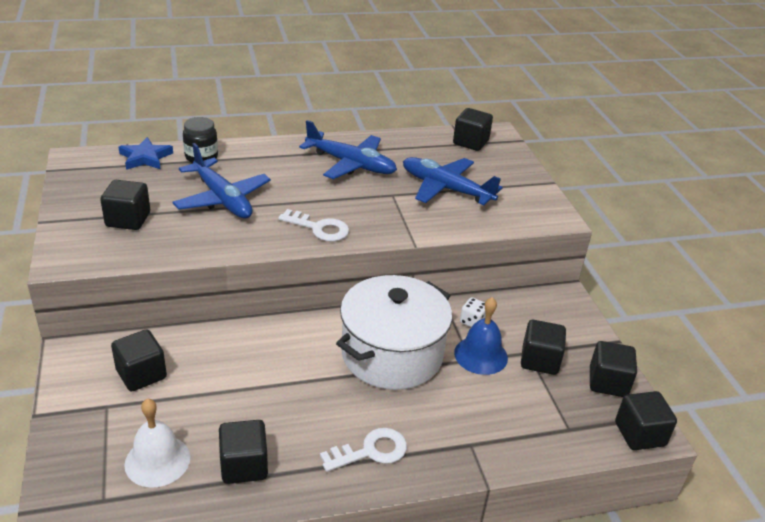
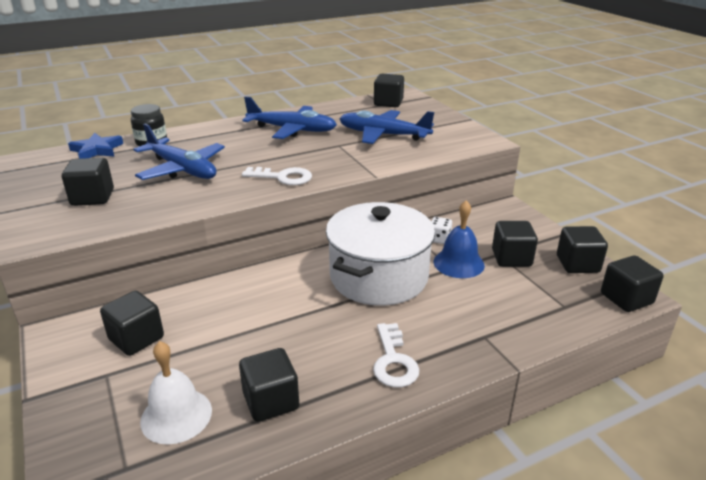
camera: 10 degrees left, 5 degrees down
white key [320,428,407,472] -> white key turned 120 degrees clockwise [373,323,419,387]

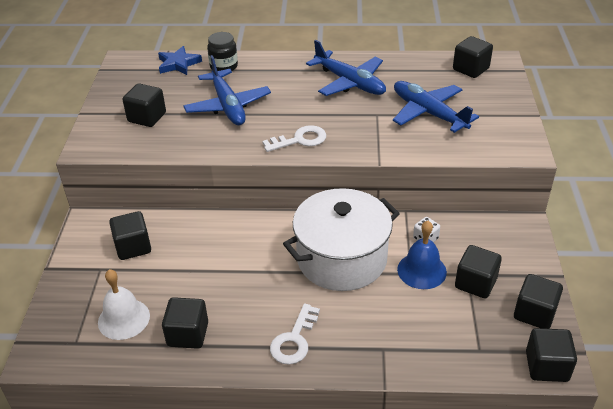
camera: 30 degrees right, 10 degrees up
white key [242,167,312,185] -> white key turned 60 degrees counterclockwise [262,125,326,152]

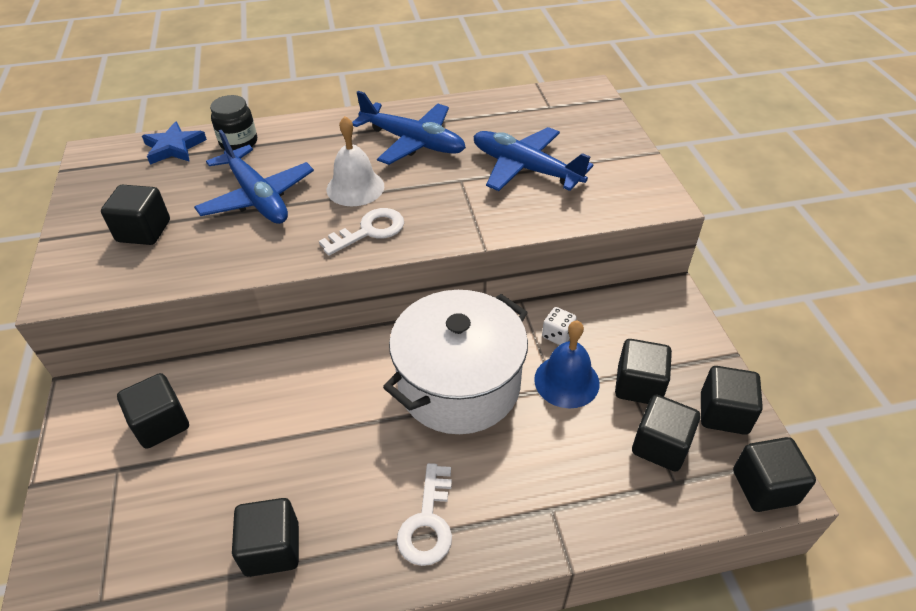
camera: 15 degrees left, 5 degrees up
white bell [98,269,150,340] -> white bell moved to [327,116,384,206]
black cube [453,36,493,78] -> black cube moved to [632,395,700,472]

